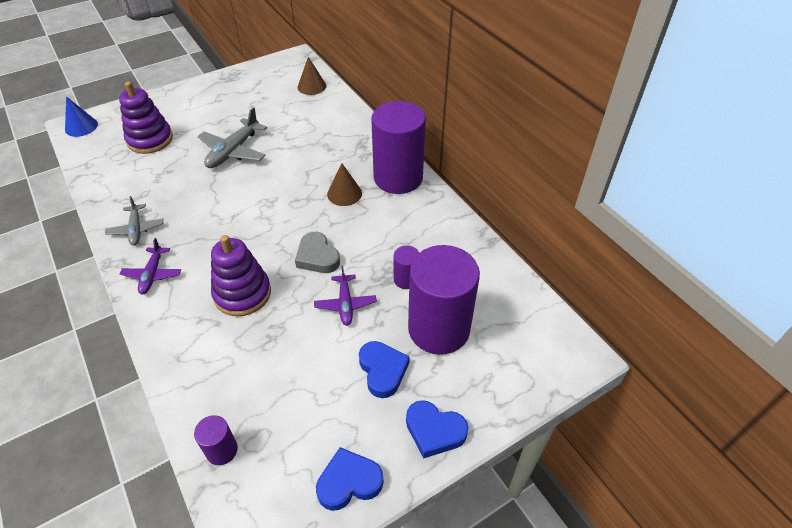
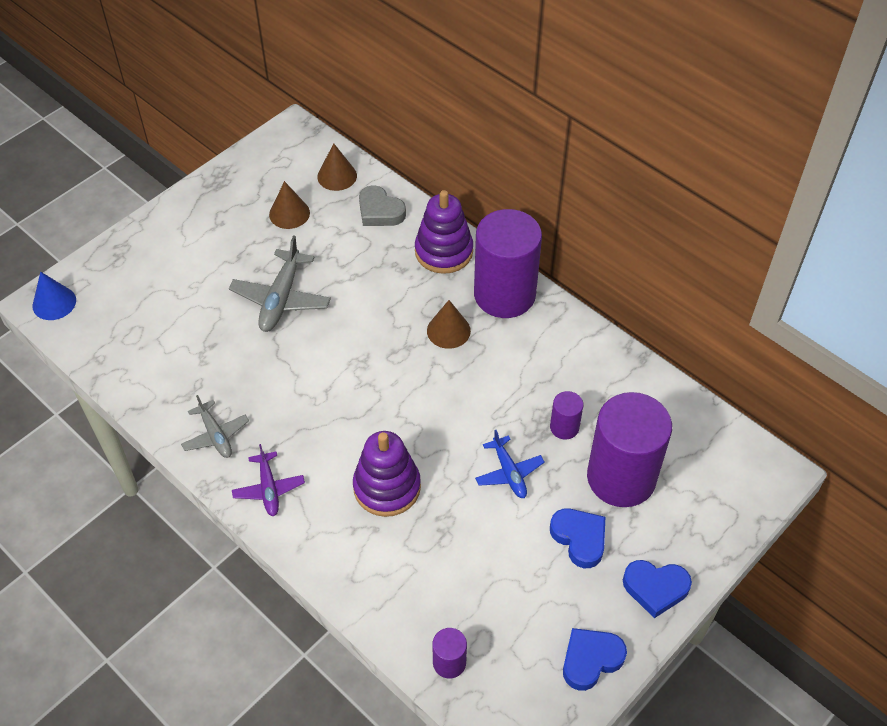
camera: 15 degrees left, 5 degrees up
purple stacking toy [119,81,173,154] -> purple stacking toy moved to [415,190,473,274]
grey heart [295,232,340,273] -> grey heart moved to [359,185,406,226]
purple plane [314,266,377,326] -> blue plane [475,430,545,498]
none -> brown cone [269,181,310,229]

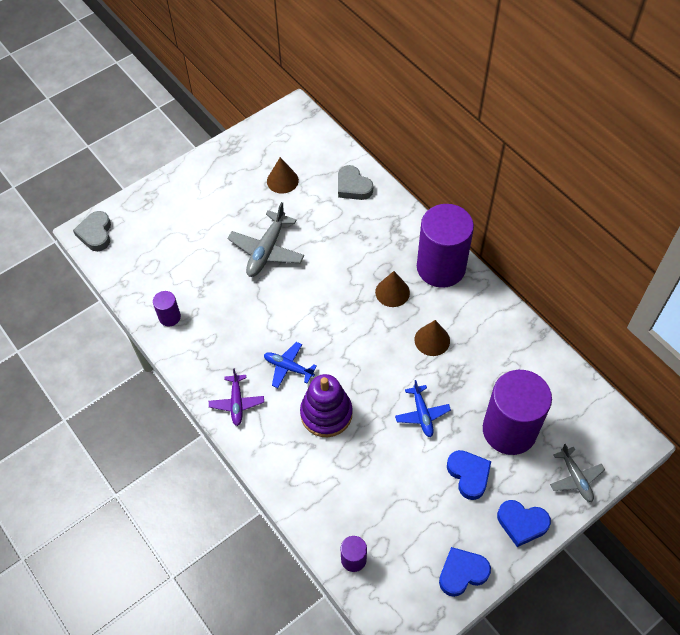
camera: 10 degrees right, 5 degrees up
blue cone [32,272,76,320] -> grey heart [73,211,111,251]
grey plane [181,395,249,458] -> grey plane moved to [550,444,605,502]
brown cone [317,143,357,191] -> brown cone moved to [414,320,450,356]
purple stacking toy [415,190,473,274] -> none
purple cylinder [550,391,584,440] -> purple cylinder moved to [153,291,181,327]
none -> blue plane [264,342,317,388]

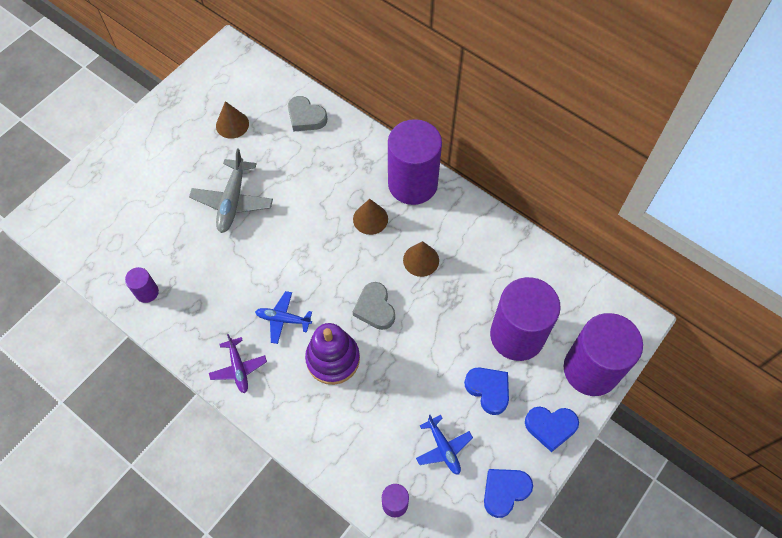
camera: 15 degrees left, 5 degrees up
grey heart [73,211,111,251] -> grey heart moved to [353,282,395,330]
blue plane [395,380,451,437] -> blue plane moved to [416,415,473,475]
grey plane [550,444,605,502] -> purple cylinder [564,313,643,396]

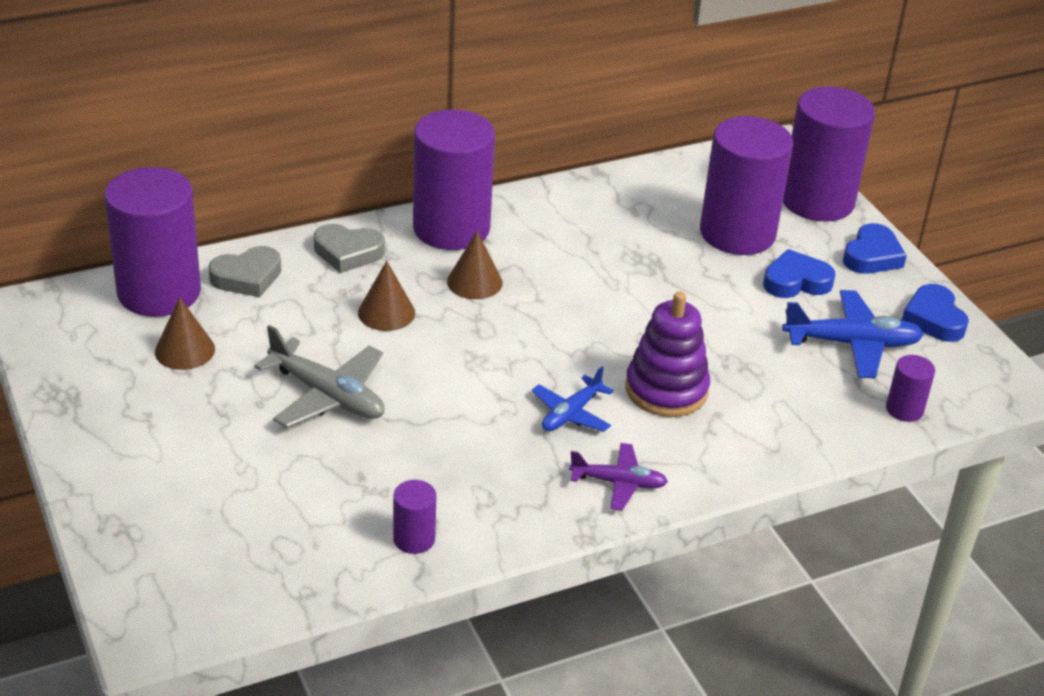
camera: 65 degrees left, 25 degrees down
grey heart [353,282,395,330] -> grey heart moved to [314,224,385,273]
brown cone [403,241,439,277] -> brown cone moved to [358,261,415,331]
blue plane [416,415,473,475] -> blue plane [782,290,924,379], size x1.59
none -> purple cylinder [104,167,201,317]

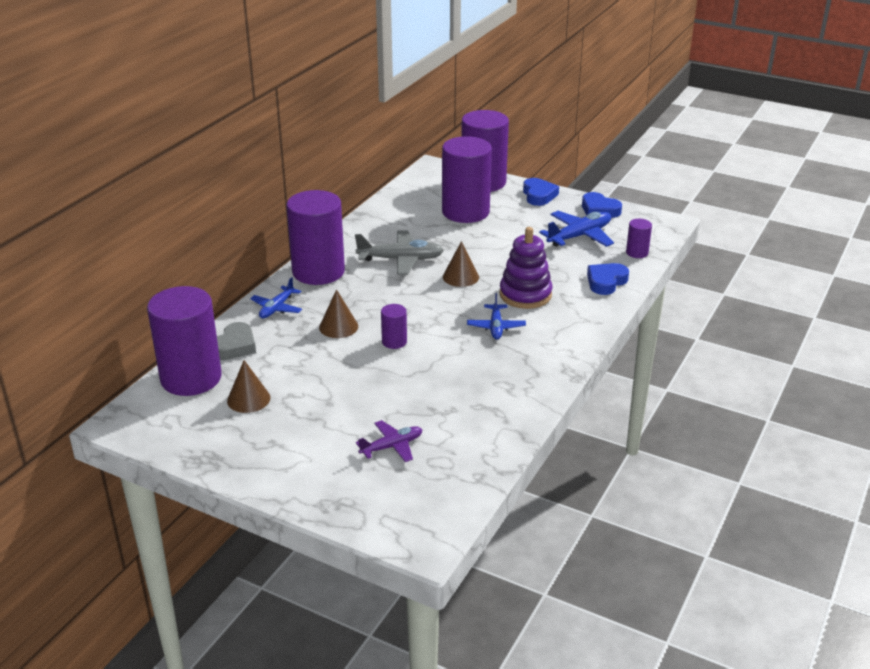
camera: 35 degrees left, 5 degrees down
grey plane [254,325,385,428] -> grey plane moved to [355,230,444,275]
grey heart [314,224,385,273] -> blue plane [250,277,302,319]
purple cylinder [393,480,437,554] -> purple cylinder moved to [381,304,407,349]
brown cone [447,231,503,299] -> brown cone moved to [443,241,479,287]
purple plane [569,443,668,511] -> purple plane moved to [356,420,422,462]
blue heart [763,249,836,298] -> blue heart moved to [587,263,629,295]

